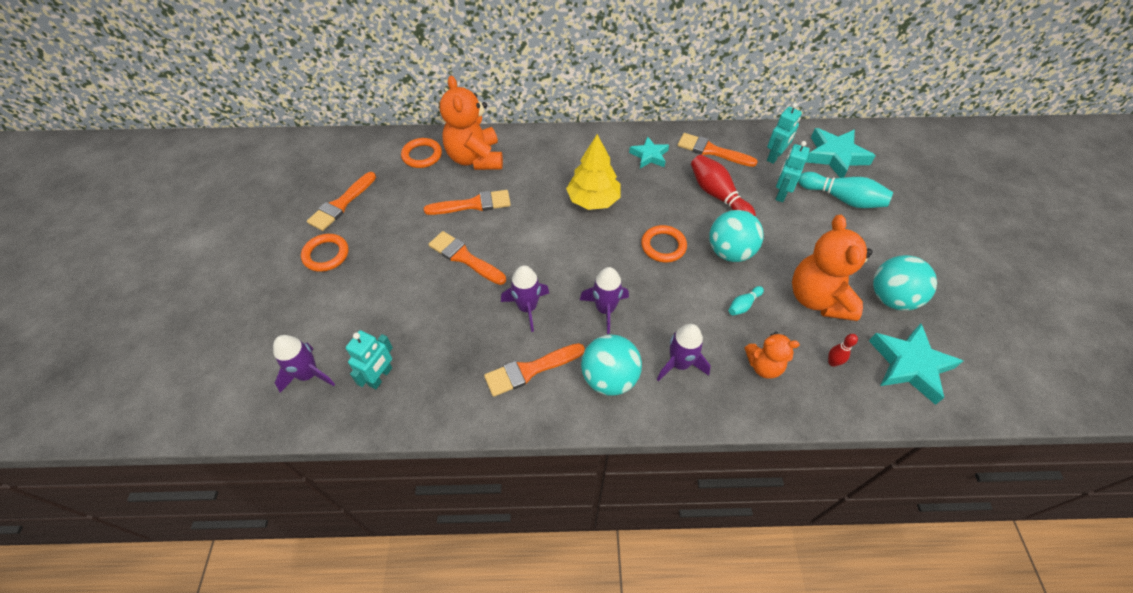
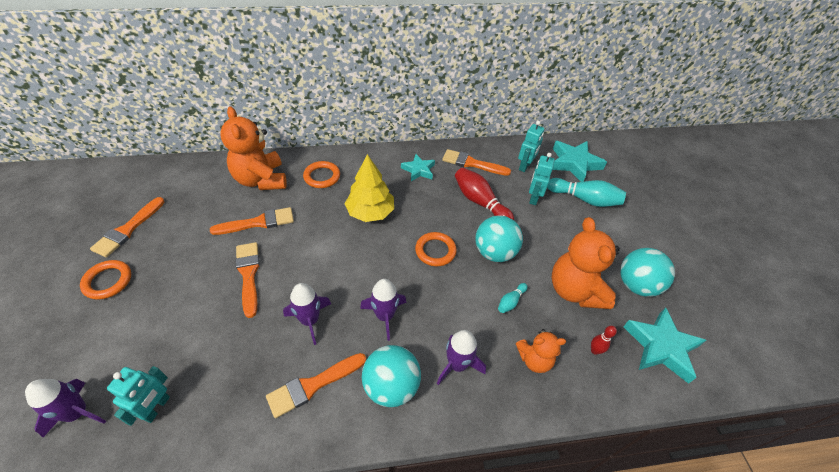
camera: 10 degrees left, 5 degrees down
orange ring [401,138,442,168] -> orange ring moved to [303,161,340,188]
orange brush [428,231,506,285] -> orange brush turned 45 degrees clockwise [236,242,260,318]

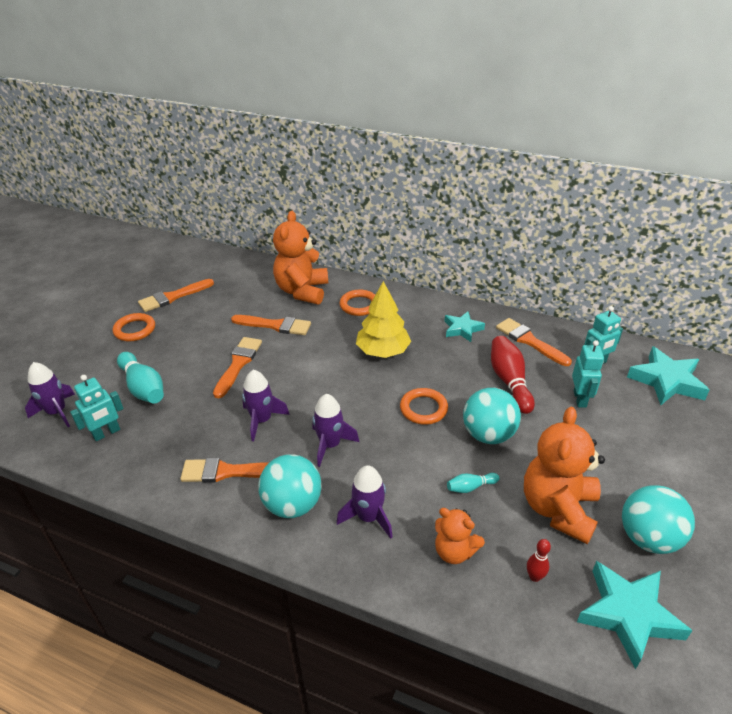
camera: 35 degrees right, 10 degrees down
turquoise robot [529,153,555,205] -> turquoise robot turned 135 degrees clockwise [572,340,604,408]
turquoise bowling pin [547,178,626,207] -> turquoise bowling pin moved to [117,352,164,404]

